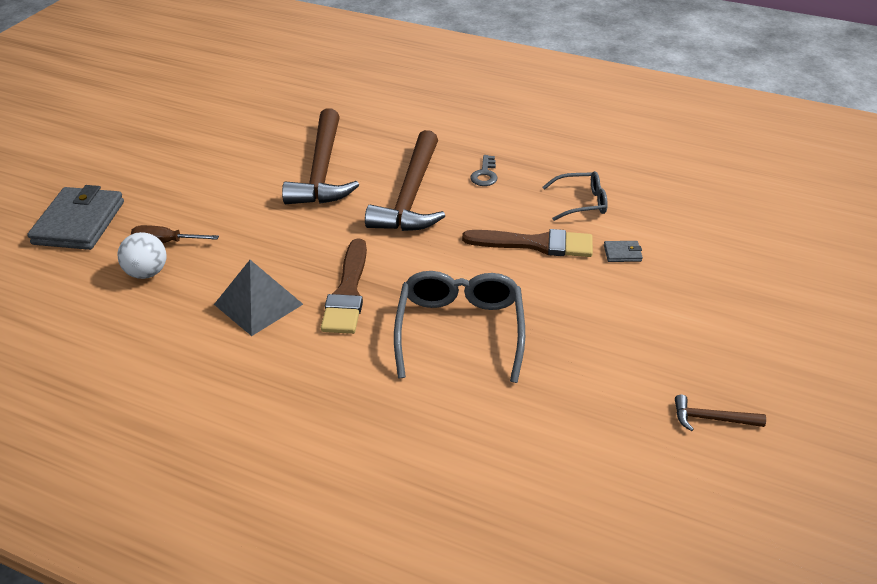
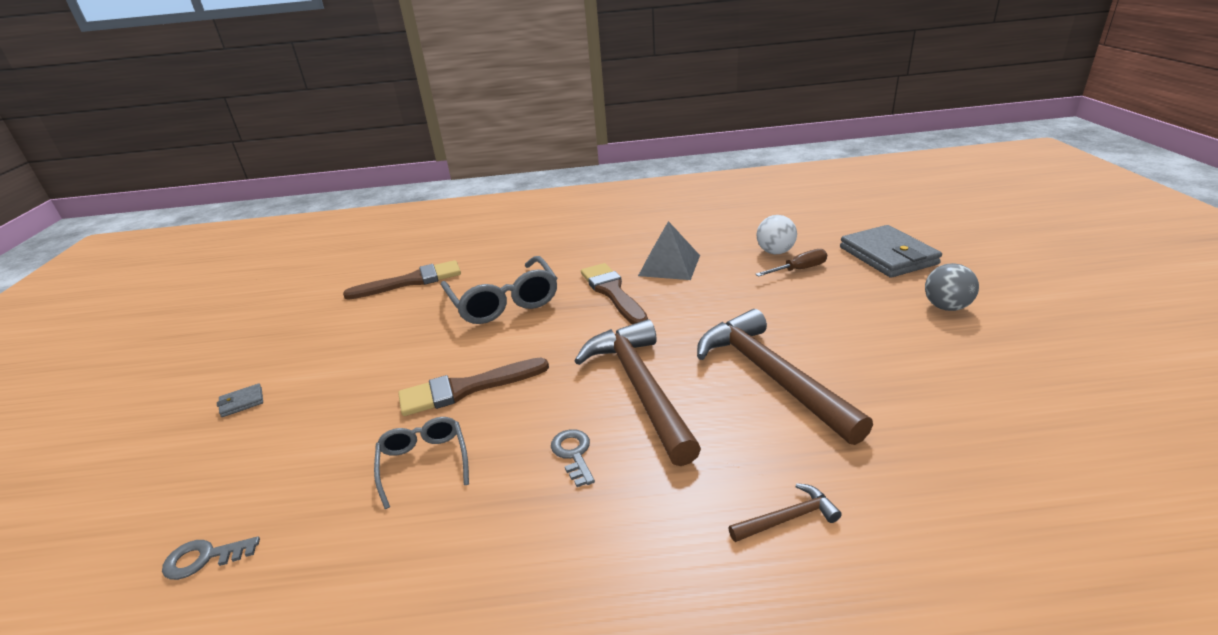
camera: 155 degrees right, 10 degrees down
grey glasses [542,171,608,221] -> grey glasses turned 105 degrees clockwise [374,417,469,509]
grey wallet [604,241,643,262] -> grey wallet moved to [217,384,263,417]
brown hammer [675,395,766,431] -> brown hammer moved to [728,483,842,542]
none -> grey key [162,536,260,580]
none -> brown brush [343,260,461,300]
none -> grey ball [925,263,979,311]

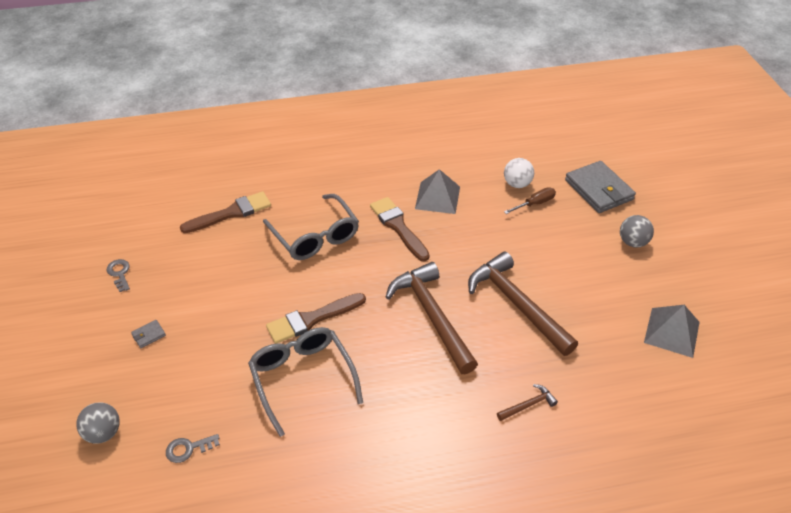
camera: 10 degrees left, 15 degrees up
grey glasses [374,417,469,509] -> grey glasses [248,327,363,437], size x1.72
grey key [551,429,595,487] -> grey key moved to [106,259,130,292]
none -> grey ball [76,402,120,444]
none -> grey pyramid [644,305,700,358]

